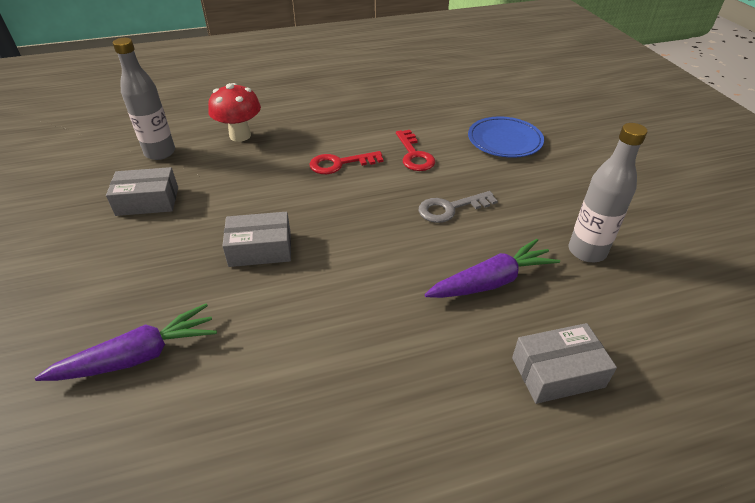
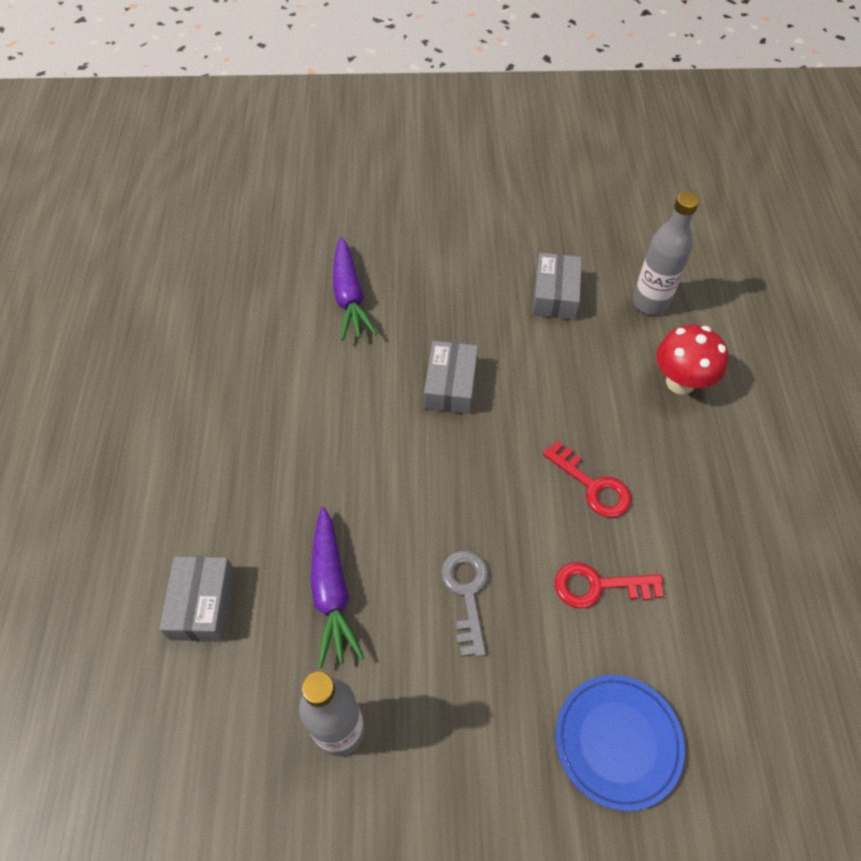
camera: 105 degrees right, 15 degrees up
red key [310,151,384,174] -> red key turned 135 degrees clockwise [543,441,631,517]

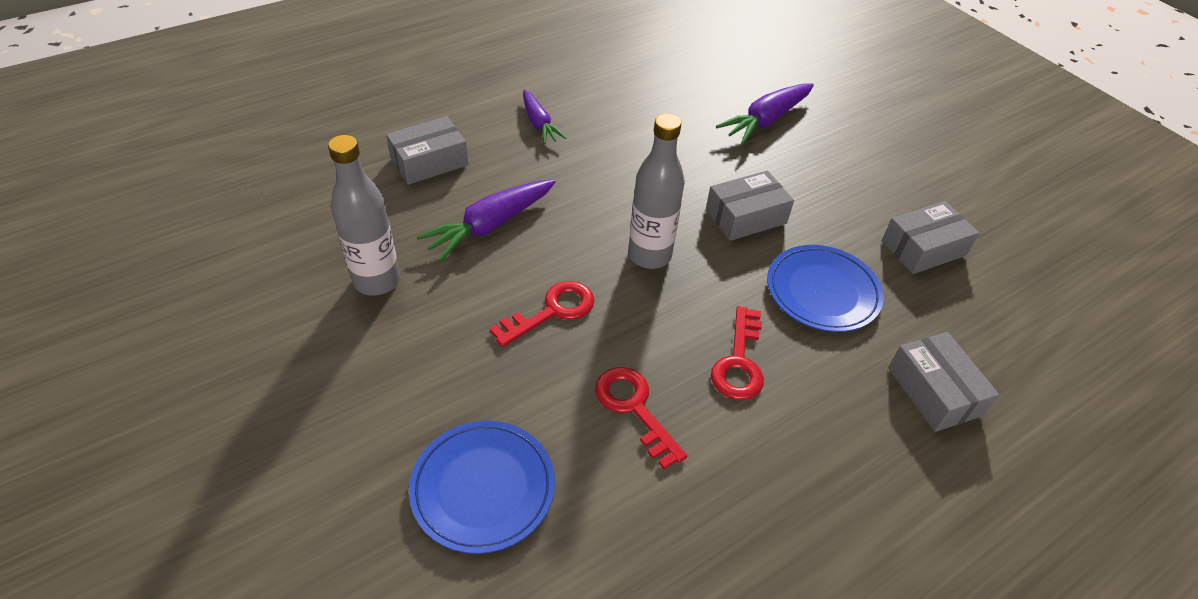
camera: 55 degrees right, 10 degrees down
grey key [441,551,489,657] -> red key [490,281,594,347]
grey bottle [633,192,699,315] -> grey bottle moved to [628,114,684,269]
red mushroom [656,325,728,395] -> grey box [888,332,999,432]
none -> purple carrot [523,89,567,144]
none -> blue plate [767,245,884,332]

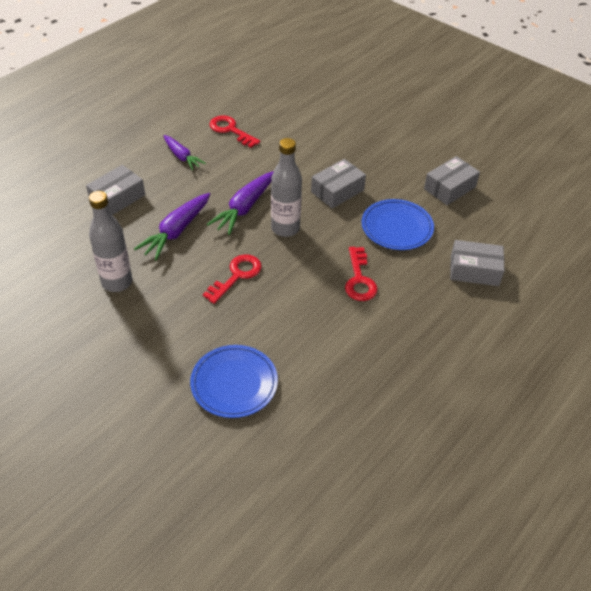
camera: 15 degrees left, 0 degrees up
red key [595,367,687,469] -> red key moved to [209,116,260,148]
purple carrot [716,83,814,144] -> purple carrot moved to [207,171,274,235]
grey box [888,332,999,432] -> grey box turned 45 degrees counterclockwise [450,240,505,286]

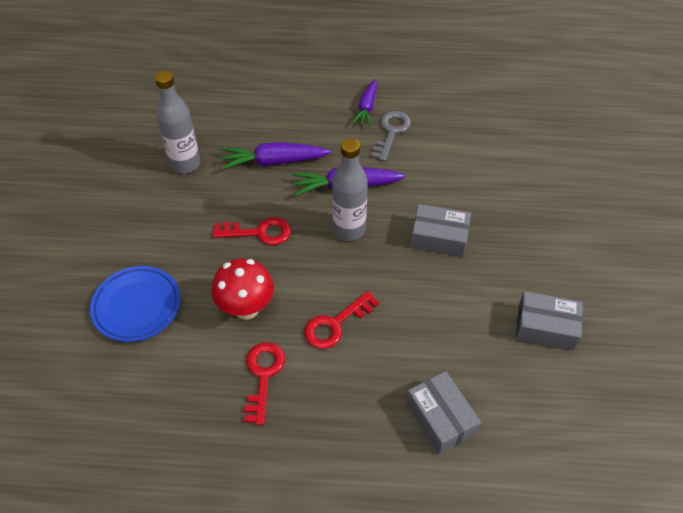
camera: 55 degrees right, 5 degrees up
grey box [86,165,145,215] -> none
red key [209,116,260,148] -> red key moved to [244,342,285,425]
blue plate [362,199,434,250] -> none
none -> red mushroom [212,258,274,320]
none -> grey key [371,111,411,161]

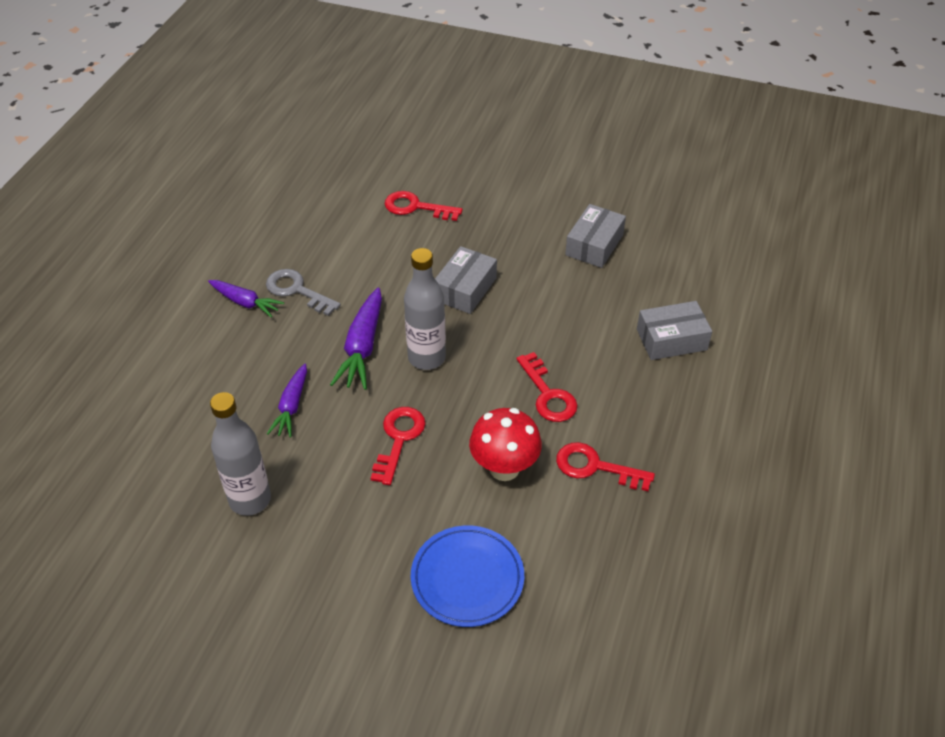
camera: 75 degrees left, 5 degrees down
purple carrot [221,142,331,170] -> purple carrot [267,364,307,437], size x0.66
none -> red key [385,191,463,221]

